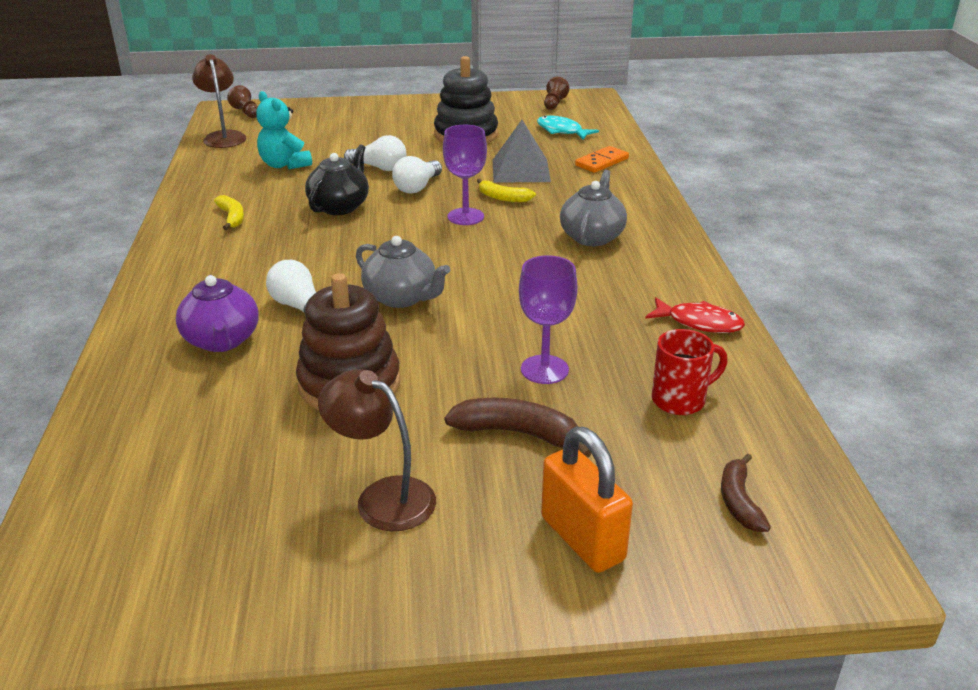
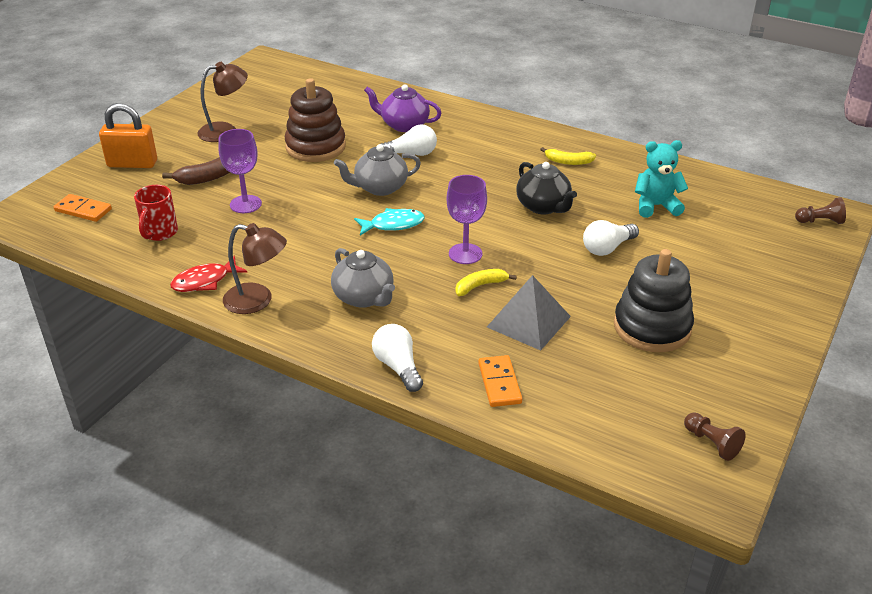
camera: 125 degrees right, 5 degrees up
brown lamp [192,54,246,148] -> brown lamp moved to [223,223,287,314]
white light bulb [392,156,442,194] -> white light bulb moved to [372,324,423,392]
turquoise fish [537,115,599,140] -> turquoise fish moved to [354,208,425,235]
brown banana [721,454,771,532] -> orange domino [54,194,112,222]

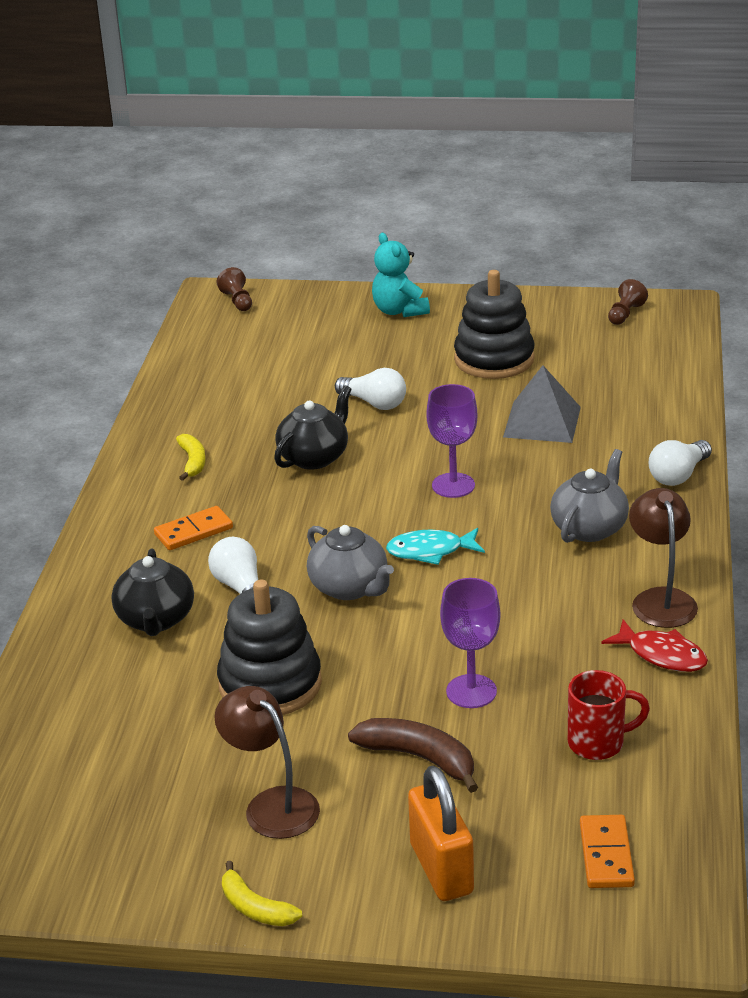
camera: 110 degrees left, 5 degrees down
brown stacking toy [285,78,346,162] -> black stacking toy [217,580,322,715]
turquoise fish [354,208,425,235] -> turquoise fish turned 60 degrees counterclockwise [386,528,485,565]
purple teapot [364,84,441,132] -> black teapot [111,549,194,636]
yellow banana [455,269,517,296] -> yellow banana moved to [222,861,302,926]
orange domino [478,355,522,407] -> orange domino moved to [154,506,233,550]
turquoise teddy bear [635,140,688,218] -> turquoise teddy bear moved to [372,233,430,317]

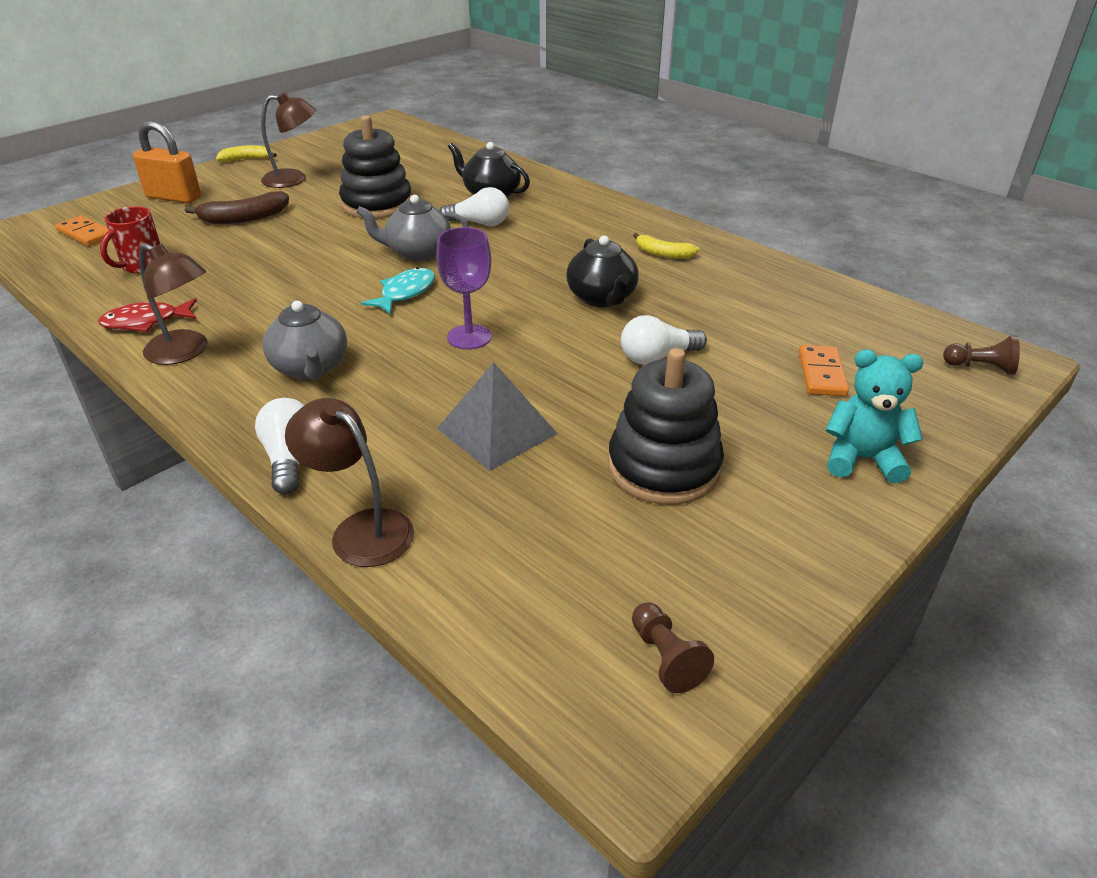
camera: 125 degrees right, 5 degrees up
orange domino [154,506,233,550] -> orange domino moved to [799,345,849,396]
purple goblet [440,578,500,708] -> none
none -> brown lamp [285,398,414,567]

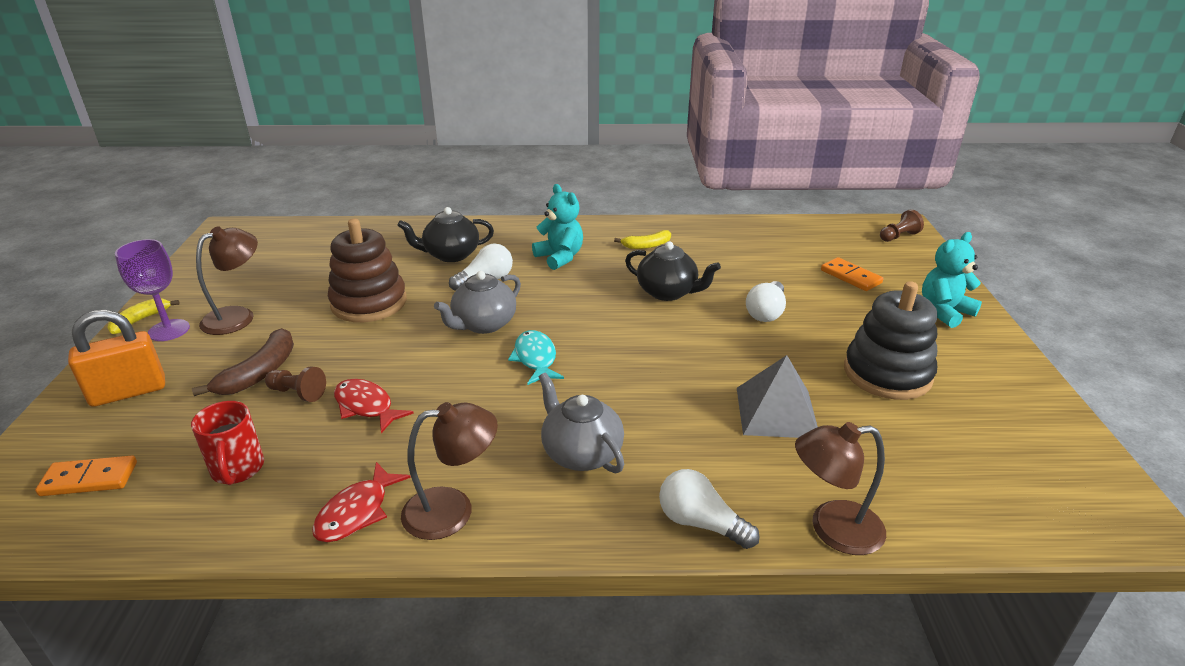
camera: 45 degrees left, 5 degrees down
grey teapot [263,301,347,380] -> grey teapot turned 150 degrees counterclockwise [539,372,624,473]
black stacking toy [339,115,411,219] -> brown stacking toy [328,219,407,322]
purple goblet [436,227,492,349] -> purple goblet moved to [115,239,190,341]
brown pawn [632,603,714,693] -> brown pawn moved to [265,366,326,402]
none -> red fish [334,379,414,433]
none -> turquoise teddy bear [532,184,583,270]

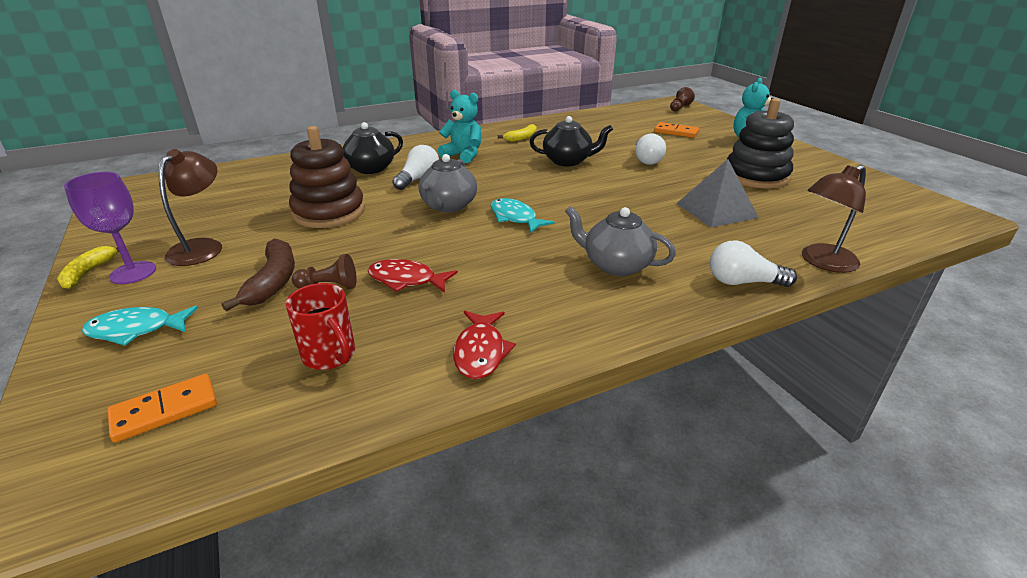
camera: 25 degrees left, 0 degrees up
orange padlock [68,310,165,407] -> turquoise fish [82,306,198,346]
brown lamp [401,402,498,540] -> none

